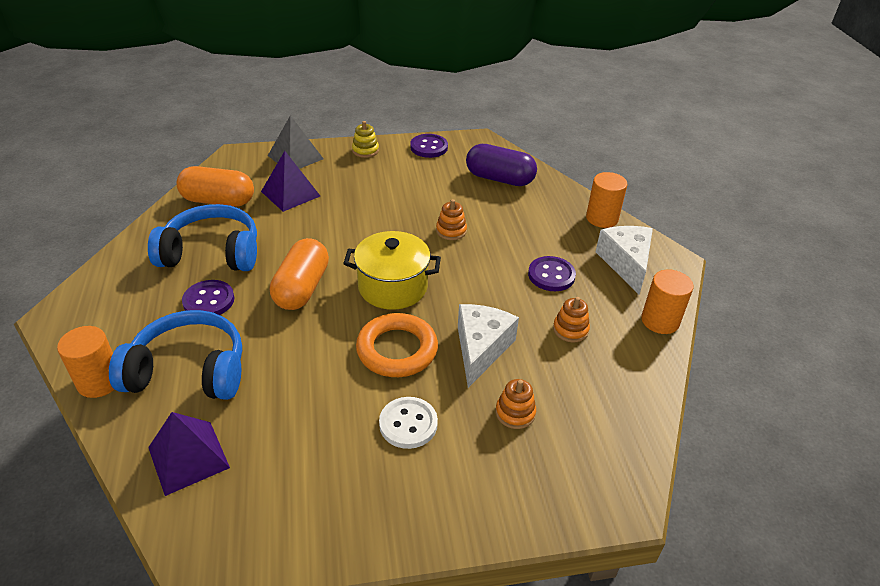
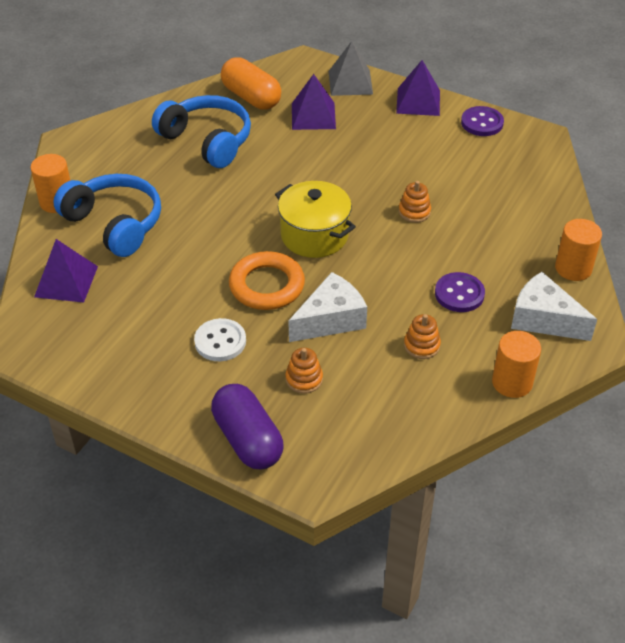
camera: 40 degrees right, 5 degrees up
purple button [182,280,234,315] -> none
orange capsule [270,238,329,310] -> none
yellow stacking toy [352,121,379,158] -> purple pyramid [396,60,440,116]
purple capsule [466,144,537,186] -> purple capsule moved to [211,384,284,469]
white cheese [596,226,653,294] -> white cheese turned 90 degrees counterclockwise [511,272,597,341]

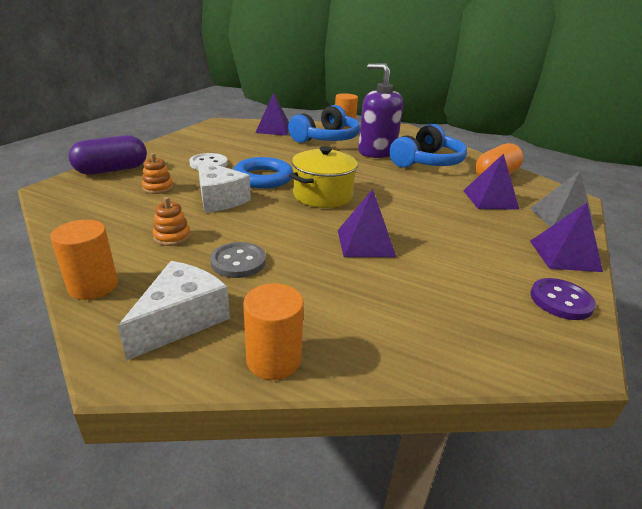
camera: 85 degrees right, 15 degrees down
orange ring [229,251,305,310] -> blue ring [233,157,293,189]
orange stacking toy [399,181,431,223] -> purple pyramid [338,189,396,257]
purple button [435,272,485,312] -> grey button [210,242,266,278]
none -> purple soap dispenser [358,63,403,158]

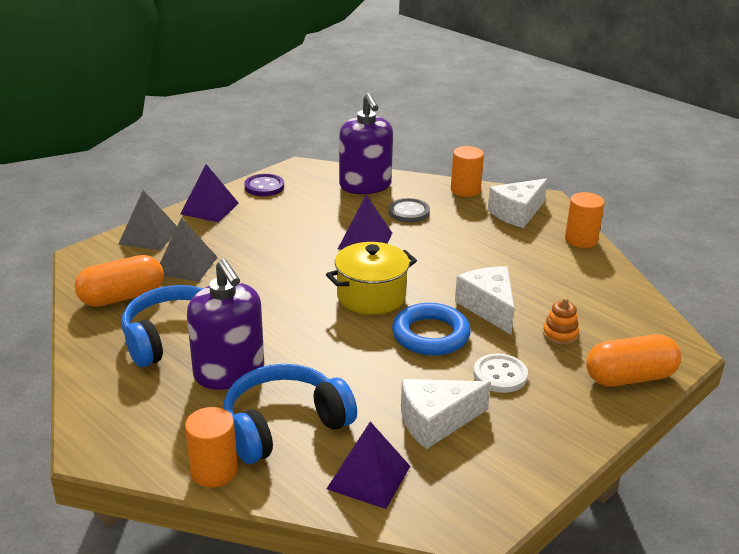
camera: 160 degrees left, 0 degrees up
purple capsule [69,135,147,175] -> orange capsule [586,334,681,387]
orange stacking toy [153,197,191,246] -> none
grey button [210,242,266,278] -> grey button moved to [388,198,430,223]
purple pyramid [463,153,520,210] -> grey pyramid [160,218,218,282]
none -> purple soap dispenser [339,93,393,194]
none -> white cheese [401,379,491,449]

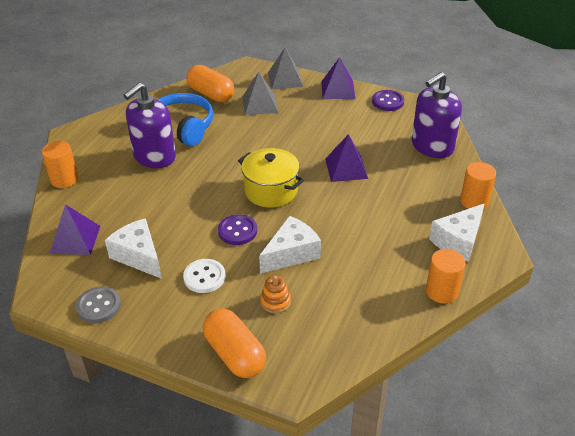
camera: 70 degrees right, 10 degrees up
blue headphones [223,364,357,464] -> none
grey button [388,198,430,223] -> grey button moved to [76,286,121,323]
blue ring [392,303,471,356] -> purple button [218,214,257,245]
white cheese [488,178,548,228] -> white cheese turned 75 degrees counterclockwise [429,203,485,262]

